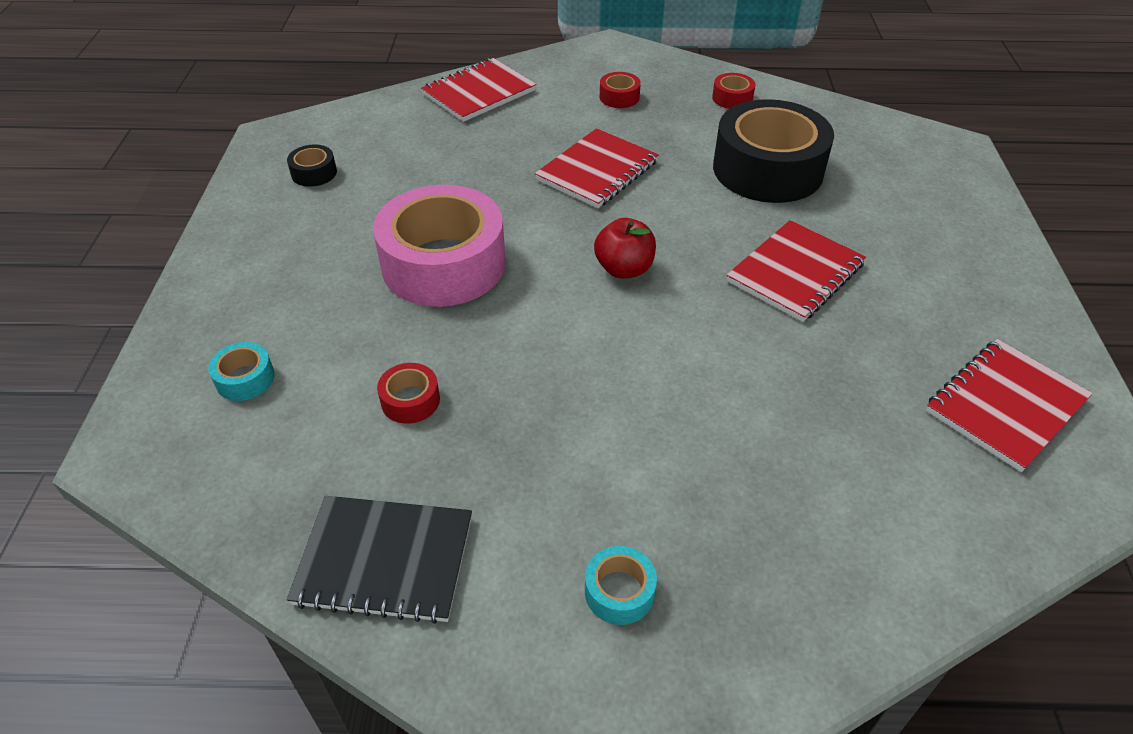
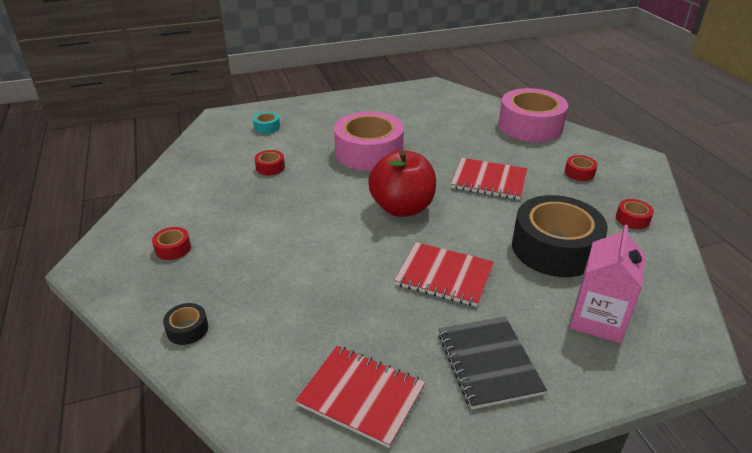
camera: 70 degrees right, 10 degrees down
black tape [287,144,337,187] -> black tape moved to [163,303,208,345]
black notebook [287,496,472,624] -> black notebook moved to [438,317,547,409]
red notebook [421,58,536,122] -> pink tape [499,88,568,142]
turquoise tape [585,546,657,625] -> red tape [152,227,191,260]
red apple [594,218,656,279] -> red apple [368,150,436,217], size x1.75
none -> pink carton [570,225,646,343]

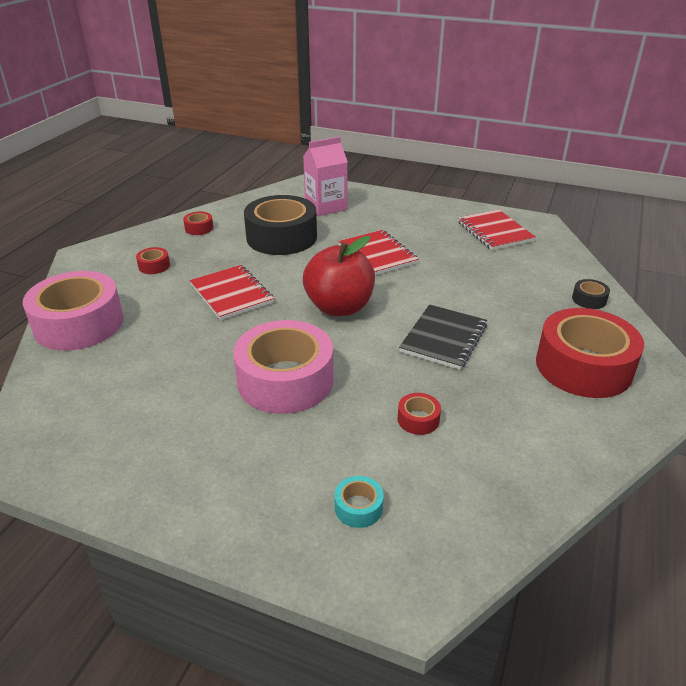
camera: 140 degrees left, 0 degrees up
red tape [152,227,191,260] -> red tape [536,308,644,398], size x2.46
black notebook [438,317,547,409] -> black notebook moved to [399,304,487,370]

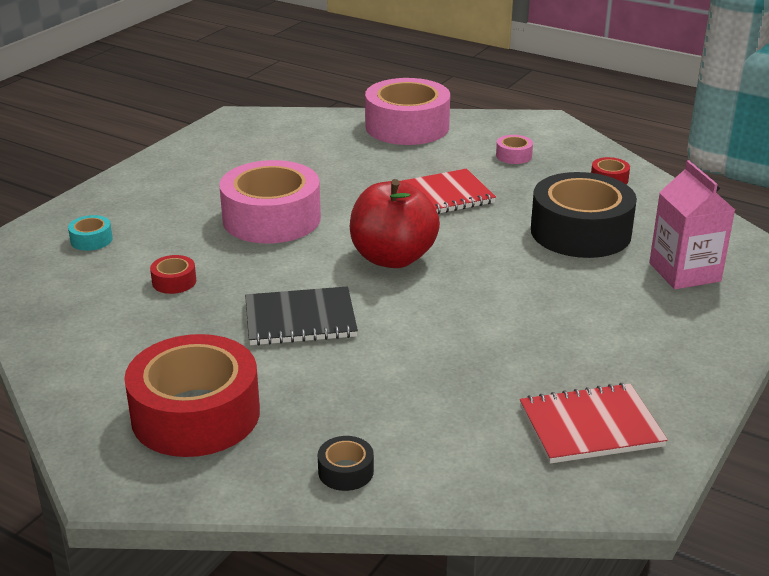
camera: 100 degrees right, 5 degrees down
red tape [136,247,170,274] -> pink tape [496,135,533,164]
red notebook [339,230,419,275] -> none
black notebook [399,304,487,370] -> black notebook turned 45 degrees counterclockwise [245,286,358,345]

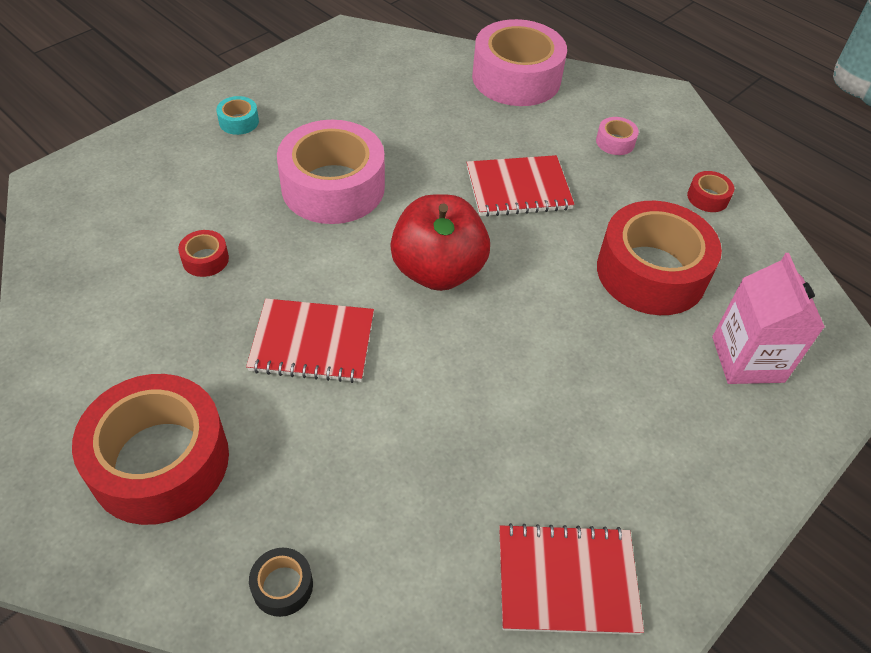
camera: 10 degrees right, 20 degrees up
turquoise tape [68,215,113,251] -> turquoise tape moved to [216,96,259,135]
black notebook [245,286,358,345] -> red notebook [246,299,374,383]
black tape [531,172,637,258] -> red tape [597,201,722,315]

